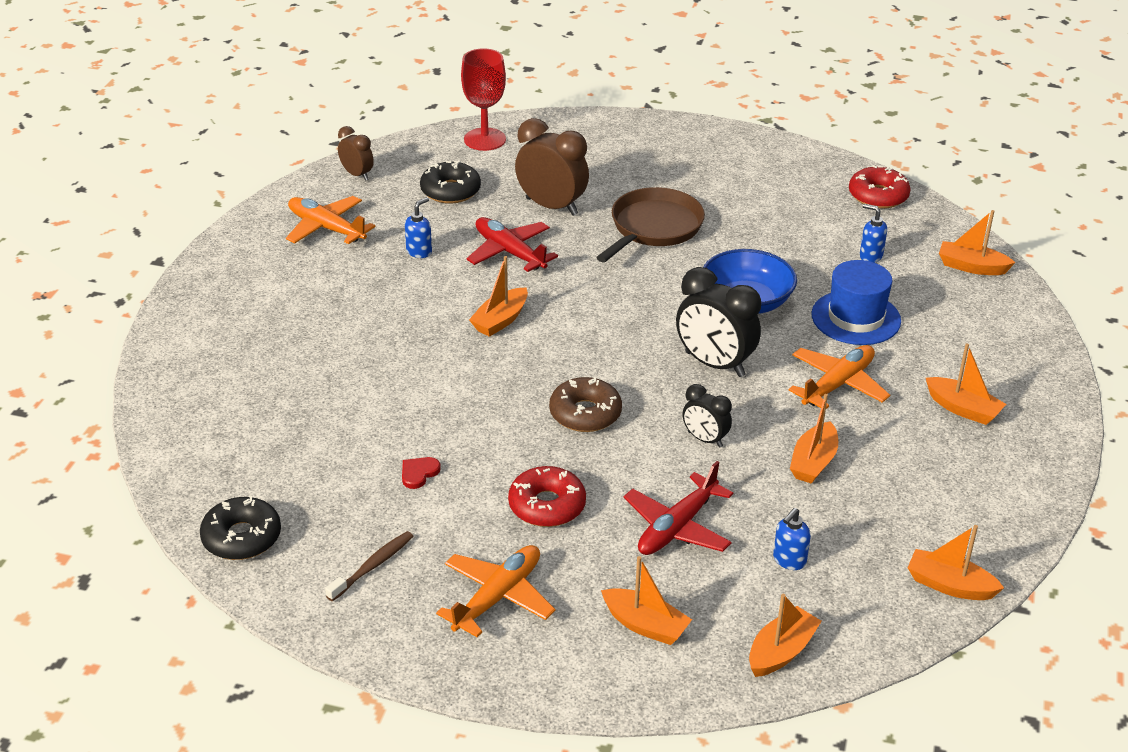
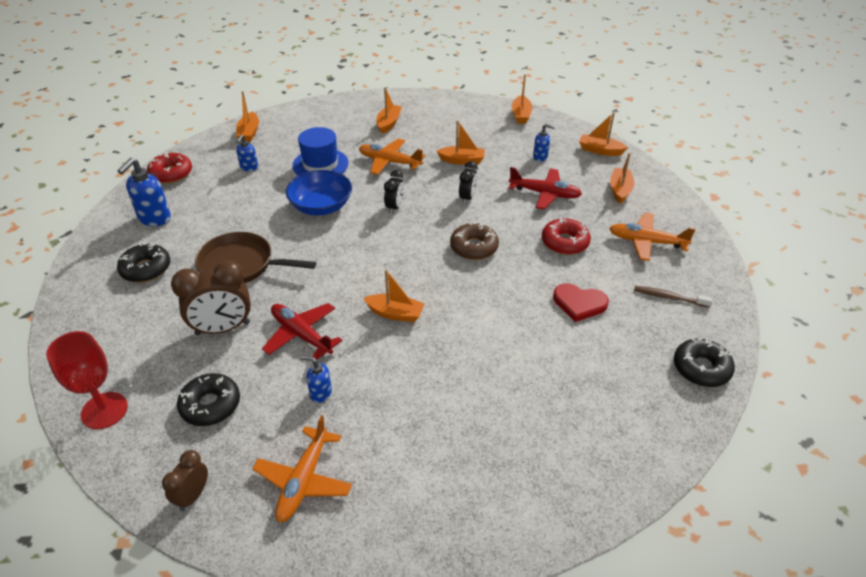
camera: 110 degrees left, 5 degrees up
red heart [402,457,441,489] -> red heart [553,283,609,322], size x1.74
red plane [466,217,558,272] -> red plane turned 105 degrees clockwise [262,303,342,359]
brown clock [515,118,589,216] -> brown clock turned 120 degrees counterclockwise [171,260,251,335]
black clock [676,267,761,377] -> black clock [384,170,404,214], size x0.56
none -> blue soap dispenser [117,158,171,226]
none -> black donut [117,243,170,282]

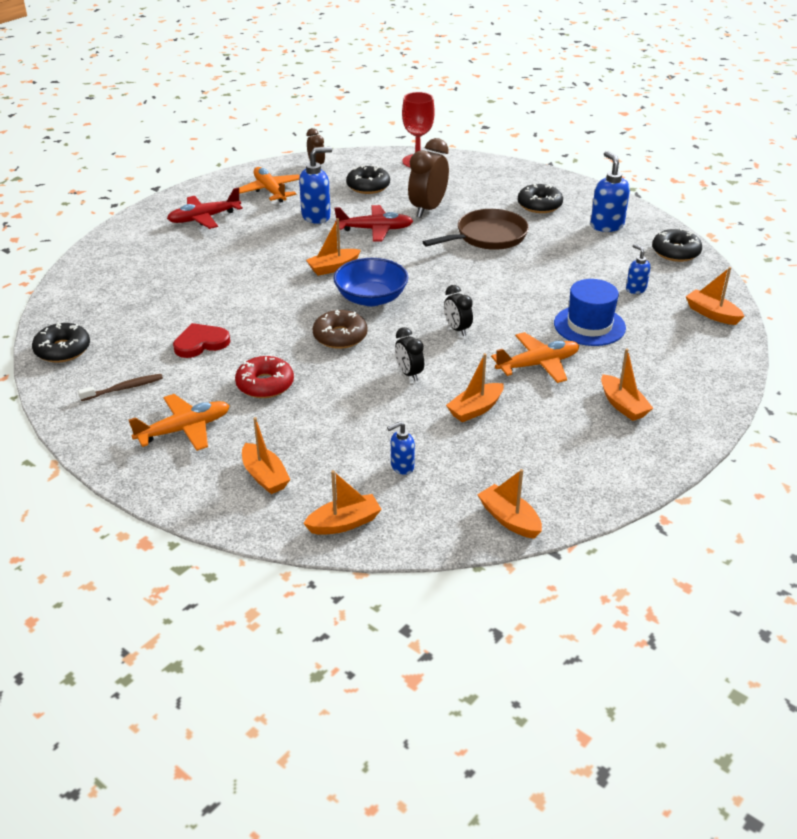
camera: 135 degrees right, 5 degrees down
red donut [147,152,192,184] -> black donut [652,228,702,262]
blue bowl [286,170,352,216] -> blue bowl moved to [334,258,408,306]
blue soap dispenser [300,355,332,403] -> blue soap dispenser [299,147,332,224], size x1.72
red plane [509,167,582,210] -> red plane moved to [167,187,243,229]

